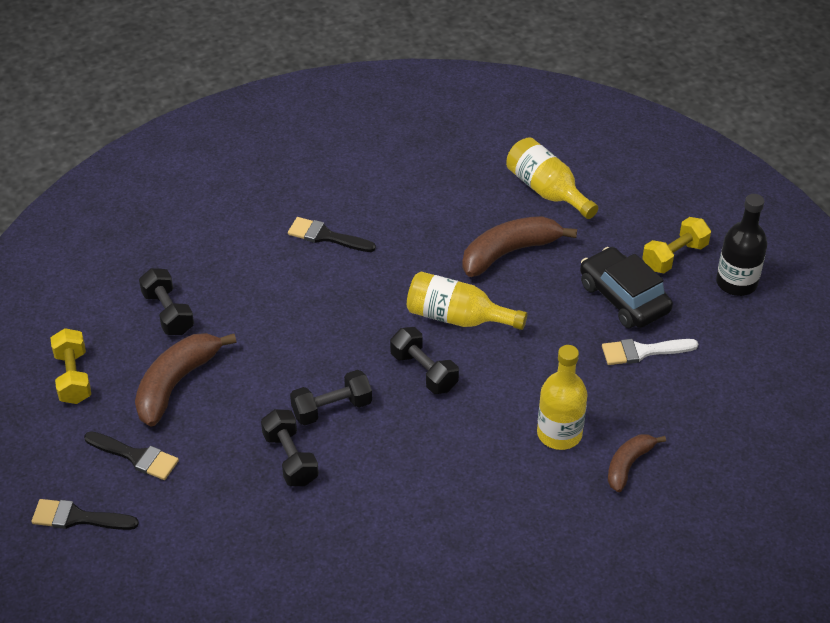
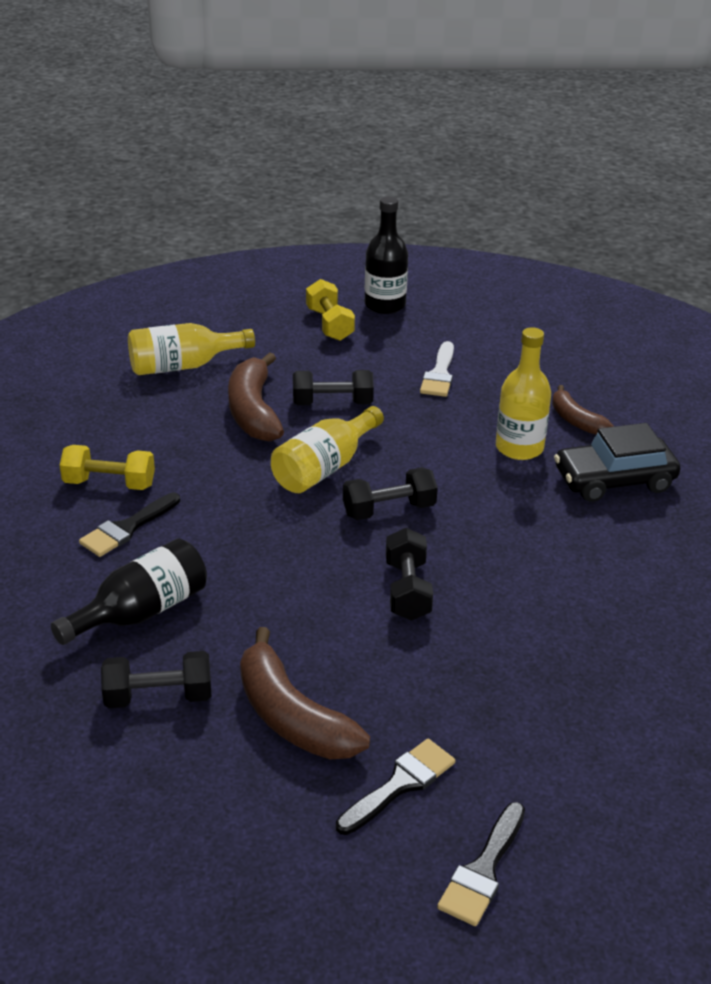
camera: 70 degrees left, 10 degrees down
yellow dumbbell [50,328,91,404] -> yellow dumbbell moved to [60,445,155,490]
black dumbbell [261,409,319,486] -> black dumbbell moved to [293,370,374,405]
black car [580,247,673,328] -> black car moved to [554,423,680,502]
none -> black bottle [51,538,207,645]

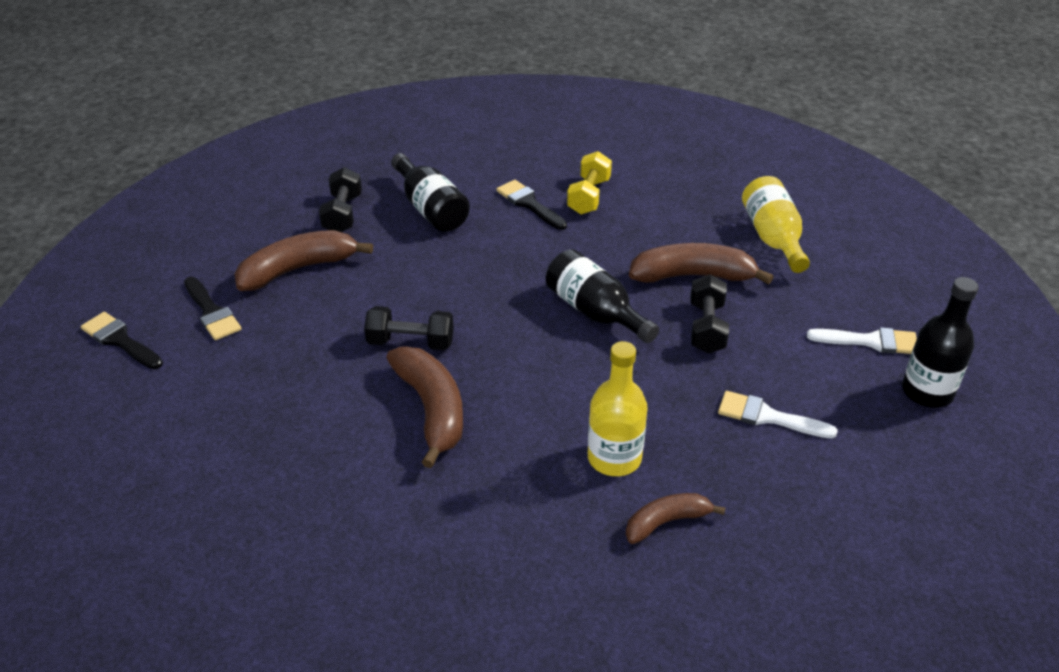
camera: 100 degrees right, 5 degrees up
yellow bottle [271,406,384,493] -> black bottle [546,249,659,343]
yellow dumbbell [306,279,355,341] -> white brush [807,327,917,354]
black dumbbell [343,467,438,520] -> none
black car [554,423,680,502] -> none
none -> brown banana [386,347,463,468]

